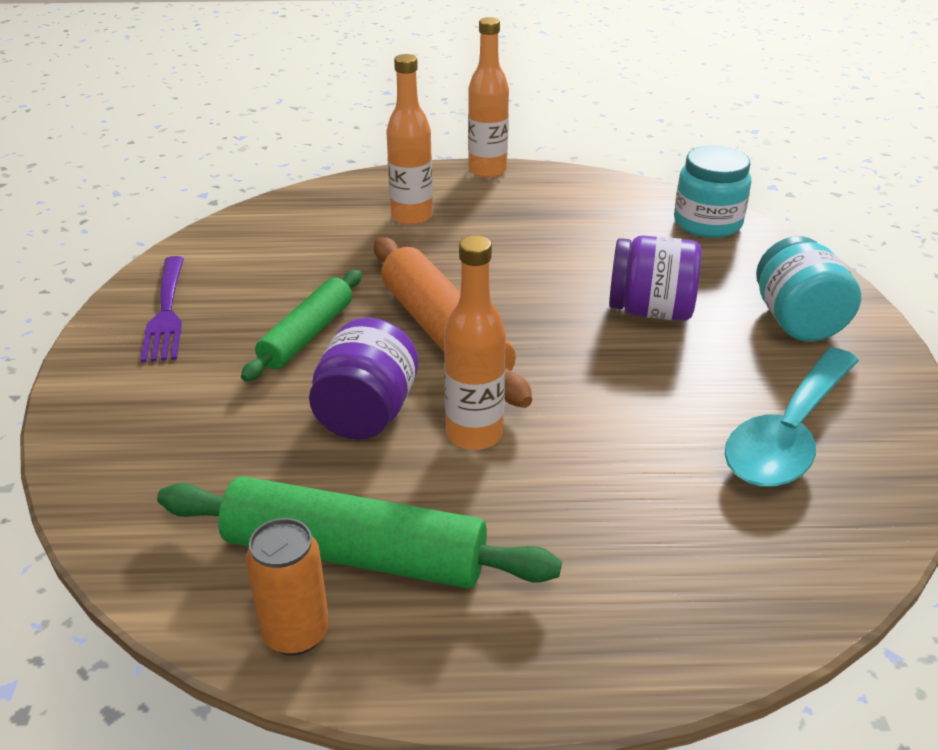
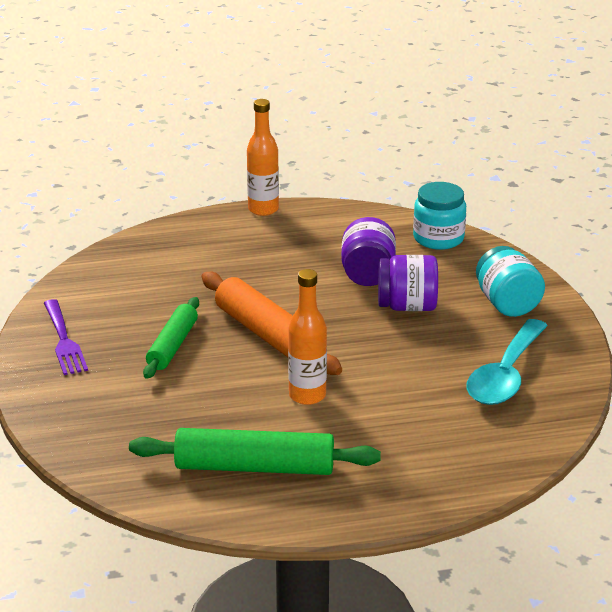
camera: 10 degrees left, 5 degrees down
orange can [246,518,329,656] -> none
purple jar [309,318,418,440] -> purple jar moved to [341,217,396,286]
orange bottle [386,54,433,225] -> none

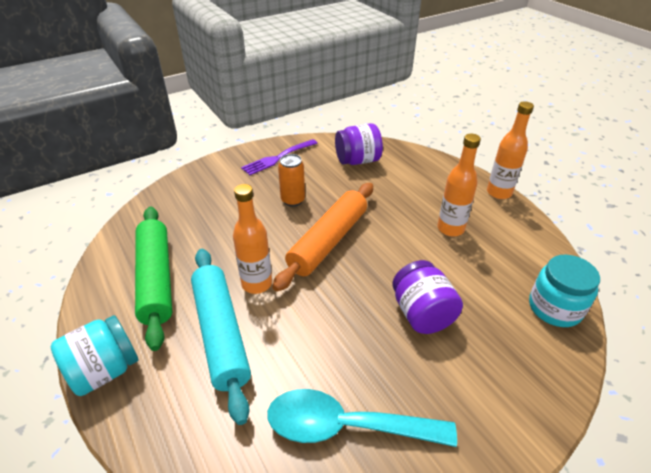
camera: 70 degrees right, 10 degrees up
green rolling pin [143,297,199,379] -> orange can [278,154,305,207]
purple jar [341,217,396,286] -> purple jar moved to [335,123,383,165]
turquoise jar [476,246,545,317] -> turquoise jar moved to [51,315,138,396]
none -> turquoise rolling pin [191,249,251,425]
none -> orange bottle [437,134,481,236]

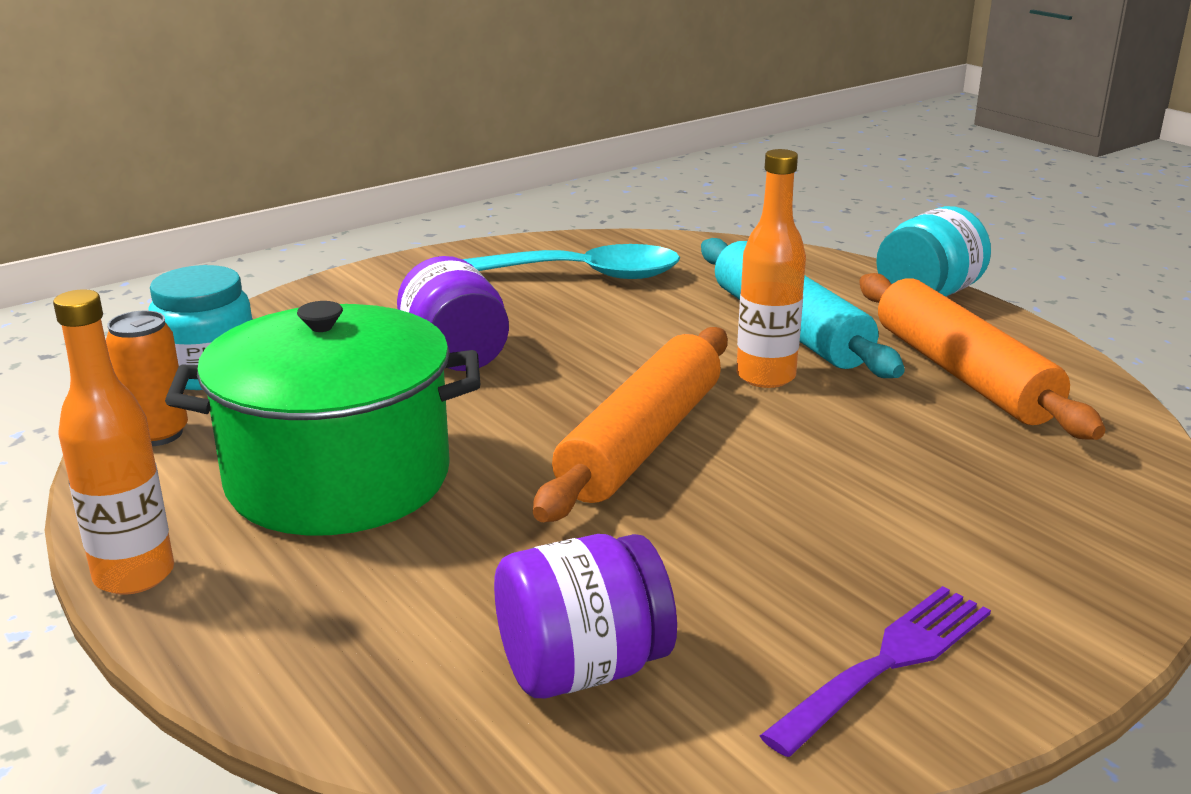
camera: 175 degrees right, 15 degrees down
green rolling pin [135,207,172,351] -> orange rolling pin [859,273,1105,440]
orange can [278,154,305,207] -> orange can moved to [106,310,188,446]
orange bottle [437,134,481,236] -> green pot [165,301,480,536]

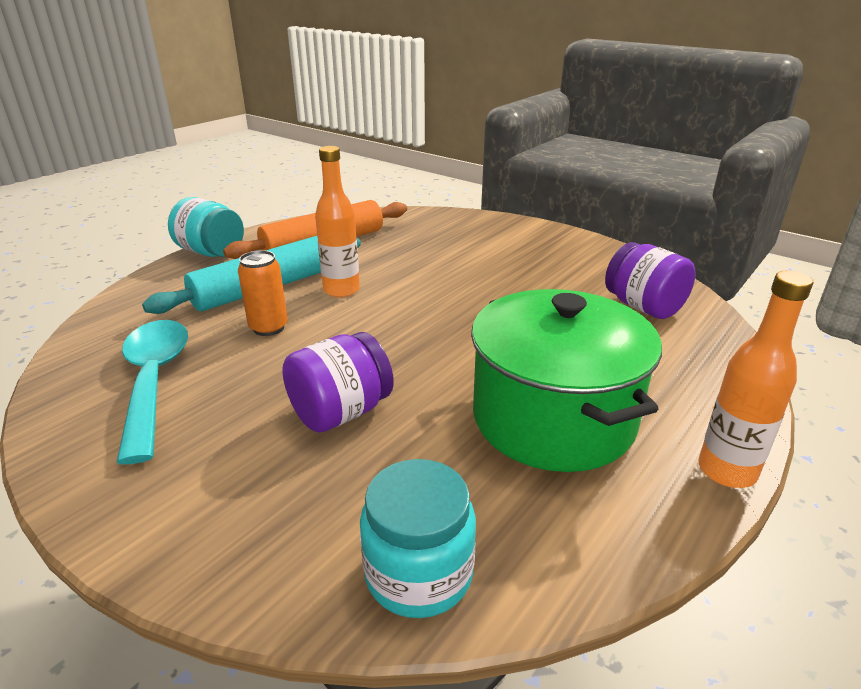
camera: 105 degrees left, 5 degrees up
orange can [106,310,188,446] -> orange can moved to [238,250,288,336]
orange rolling pin [533,327,728,522] -> none
purple fork [760,586,991,757] -> none

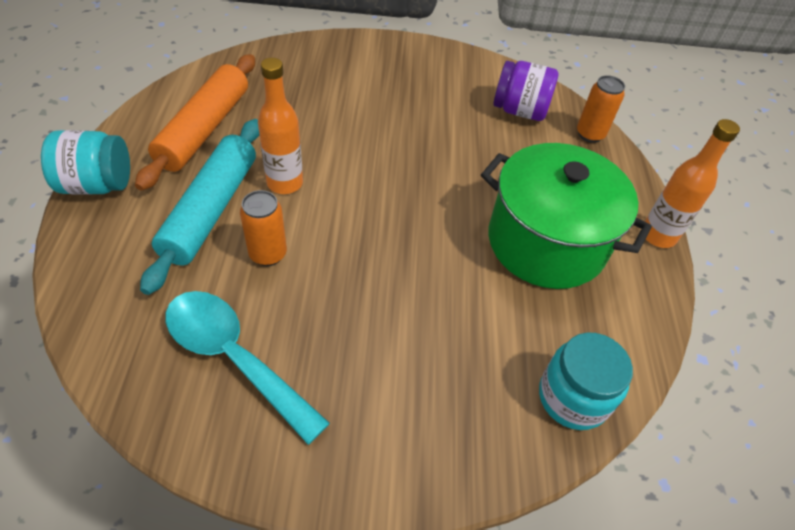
camera: 40 degrees left, 20 degrees up
purple jar [282,332,394,433] -> none
none -> orange can [577,75,625,143]

